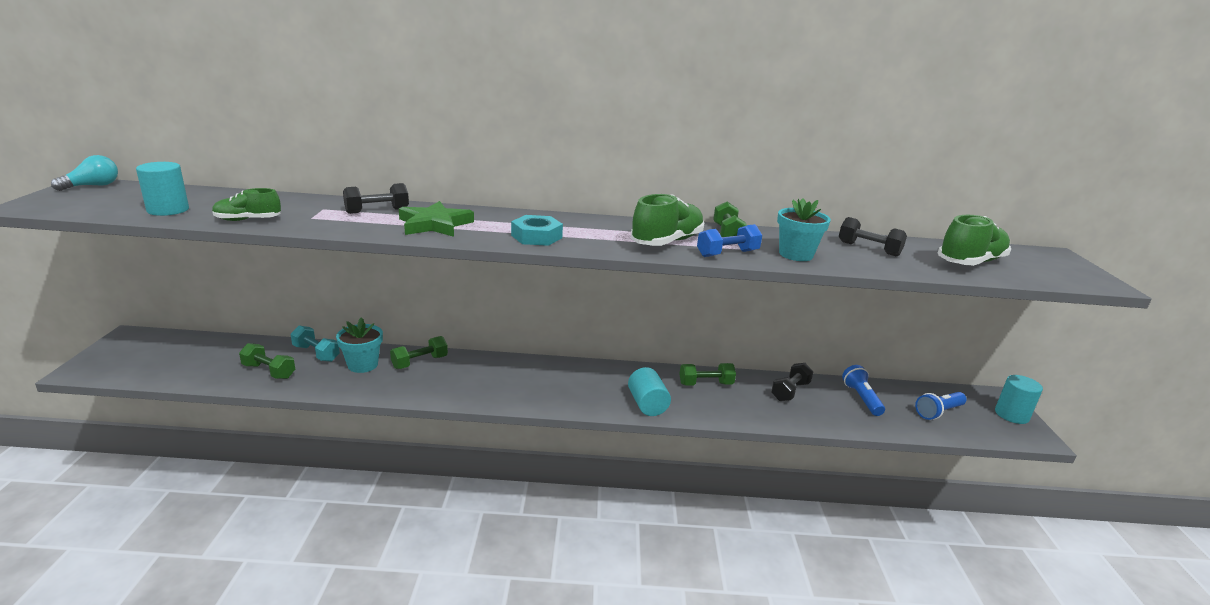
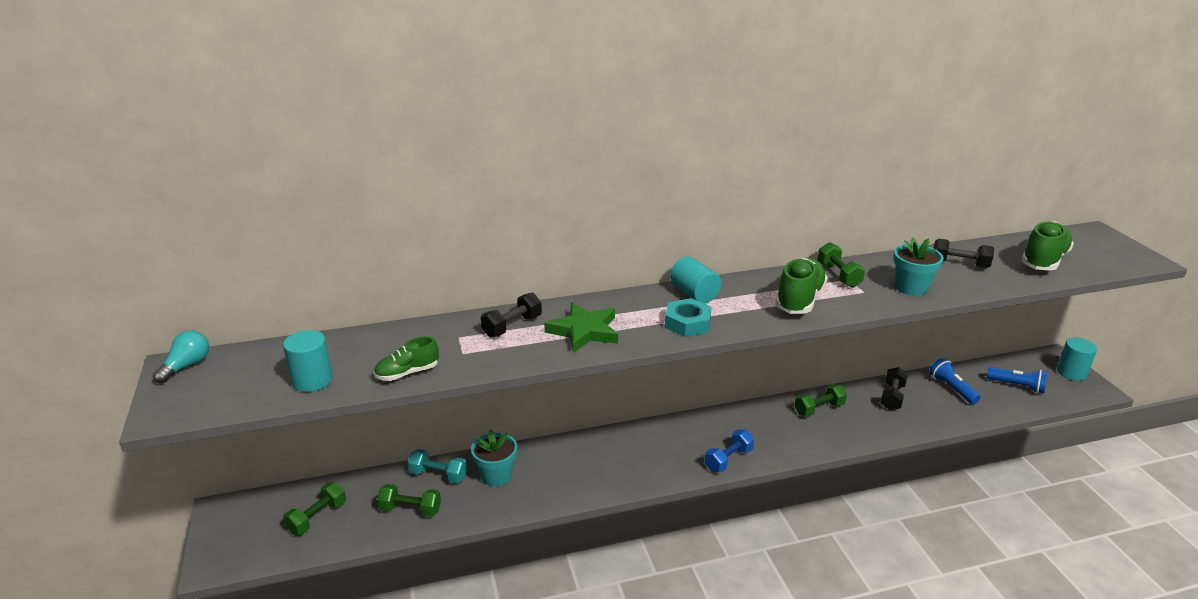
camera: 15 degrees left, 5 degrees up
green dumbbell [390,336,448,369] -> green dumbbell moved to [283,482,346,535]
turquoise cylinder [628,367,671,416] -> turquoise cylinder moved to [670,257,722,304]
blue dumbbell [697,224,762,257] -> blue dumbbell moved to [704,430,754,472]
blue flashlight [915,392,966,420] -> blue flashlight turned 105 degrees counterclockwise [987,367,1048,393]

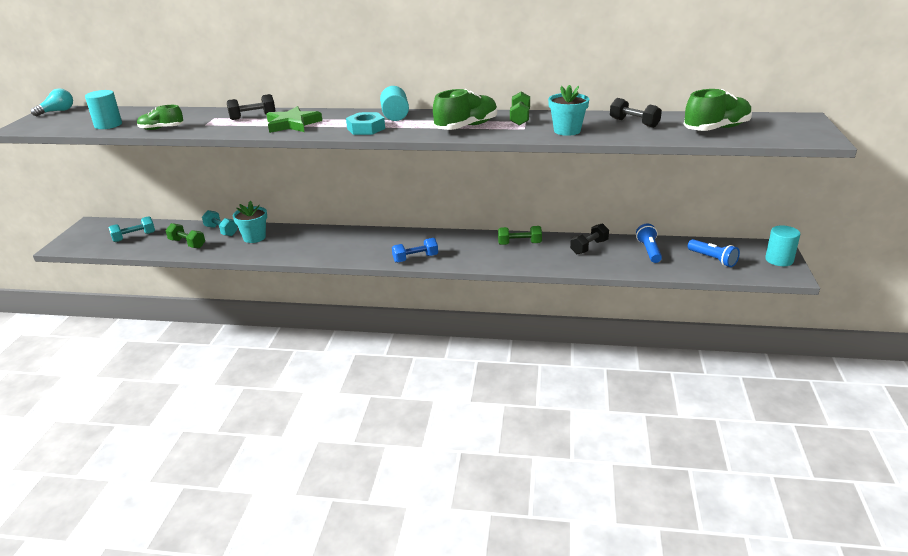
camera: 25 degrees right, 0 degrees up
green dumbbell [283,482,346,535] -> turquoise dumbbell [109,216,155,242]

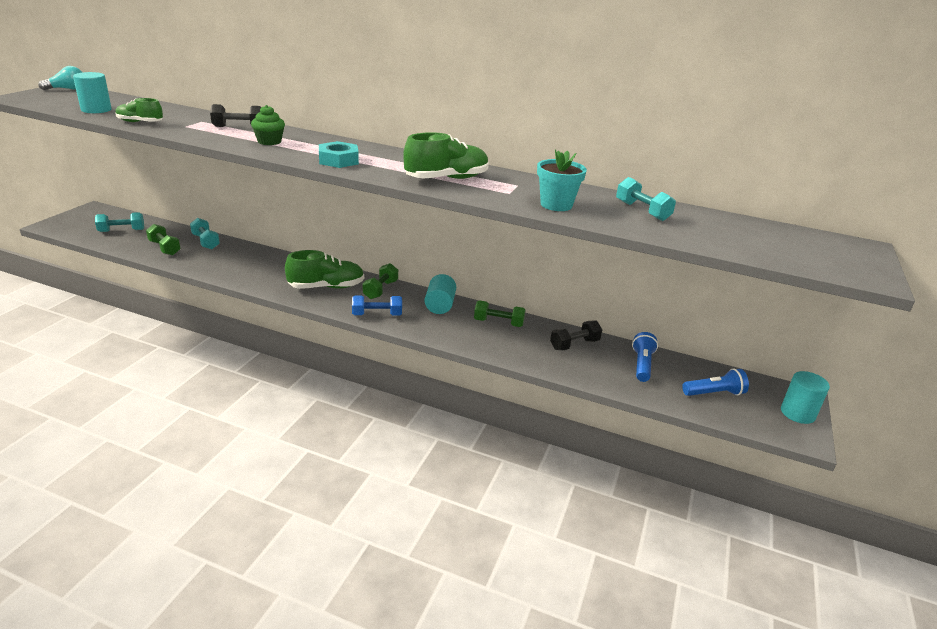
camera: 10 degrees right, 0 degrees up
turquoise flower pot [233,201,267,243] -> none
green star [266,106,322,133] -> green cupcake [251,105,285,145]
turquoise cylinder [380,86,409,121] -> turquoise cylinder moved to [425,274,456,314]
green dumbbell [510,92,530,126] -> green dumbbell moved to [363,263,398,299]
black dumbbell [610,98,662,128] -> turquoise dumbbell [616,177,676,221]
green shoe [683,89,752,131] -> green shoe moved to [285,250,364,289]
blue flashlight [688,239,740,267] -> blue flashlight turned 75 degrees counterclockwise [682,369,749,396]

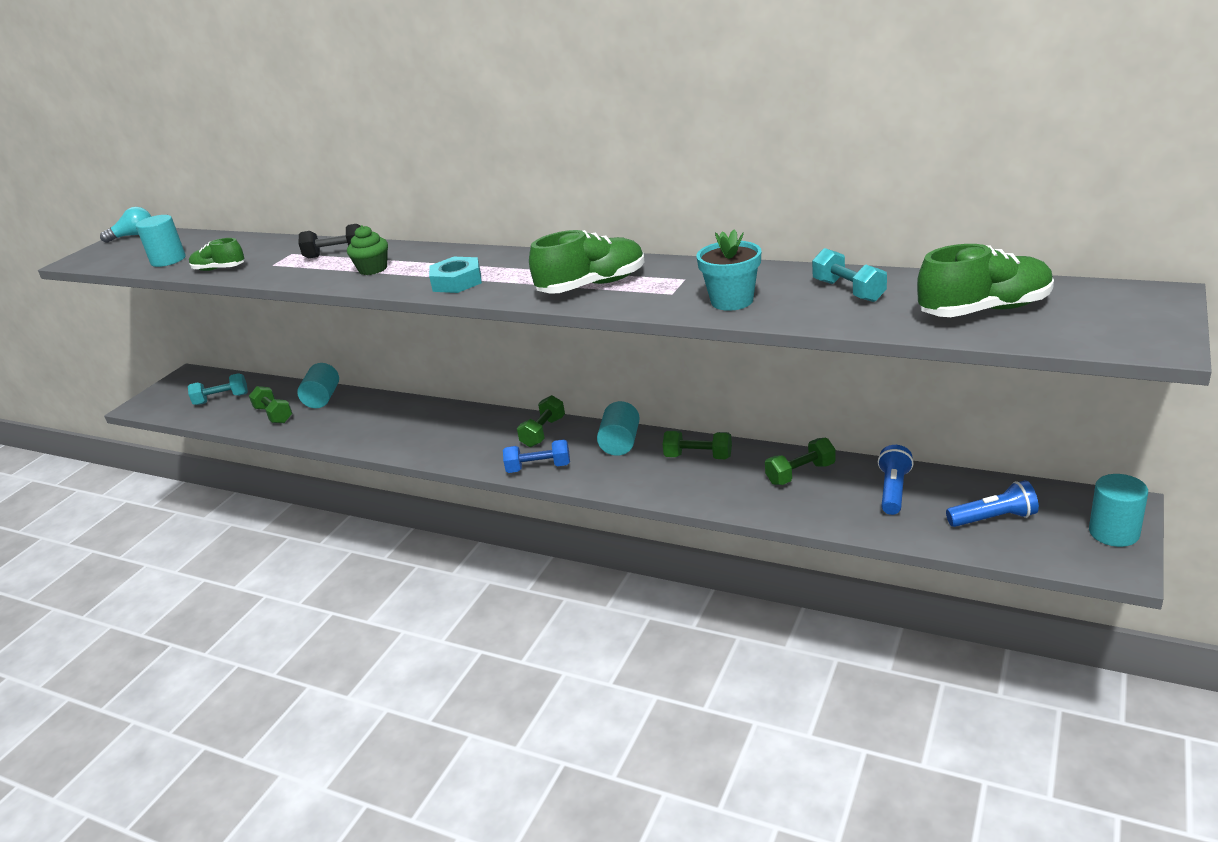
camera: 10 degrees right, 0 degrees up
turquoise dumbbell [190,218,220,249] -> turquoise cylinder [297,363,339,408]
green shoe [285,250,364,289] -> green shoe moved to [917,244,1054,317]
black dumbbell [550,321,602,351] -> green dumbbell [765,438,836,485]

